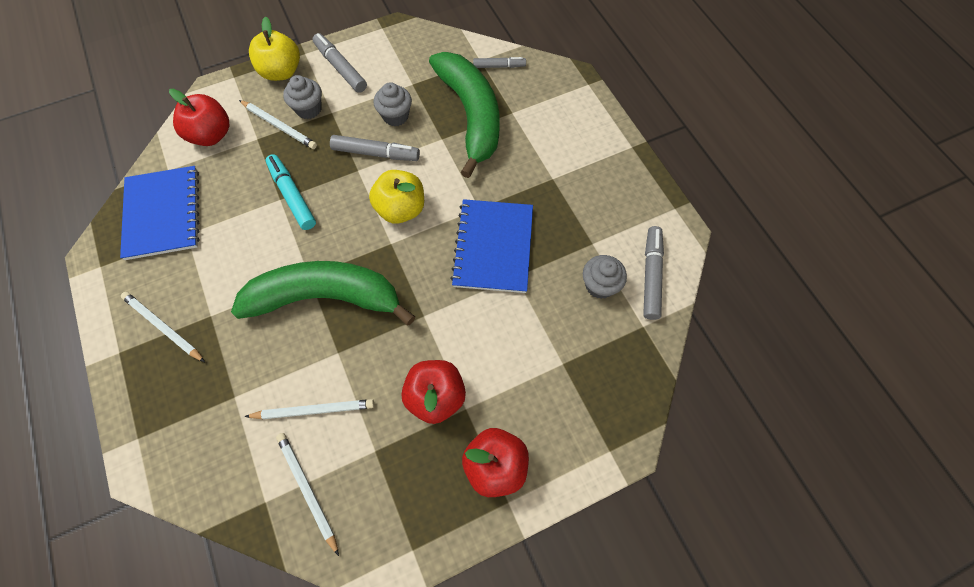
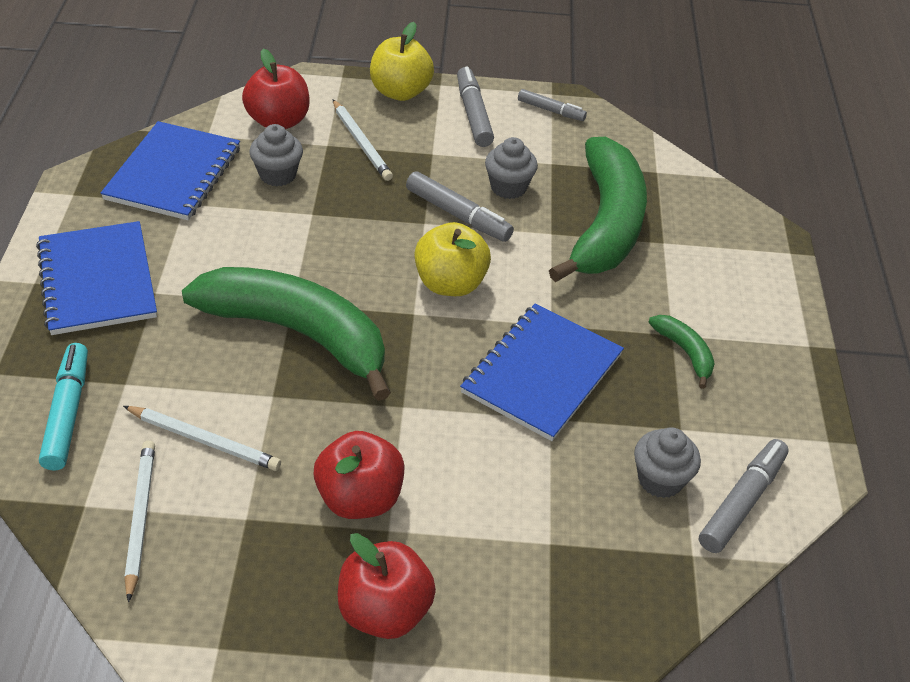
camera: 25 degrees right, 20 degrees down
white pencil [121,292,205,362] -> blue notebook [36,221,157,335]
turquoise marker [266,154,316,230] -> turquoise marker moved to [39,343,88,471]
grey cupcake [283,75,322,119] -> grey cupcake moved to [249,124,303,186]
grey marker [473,57,526,68] -> grey marker moved to [518,89,587,121]
none -> green banana [648,315,715,389]

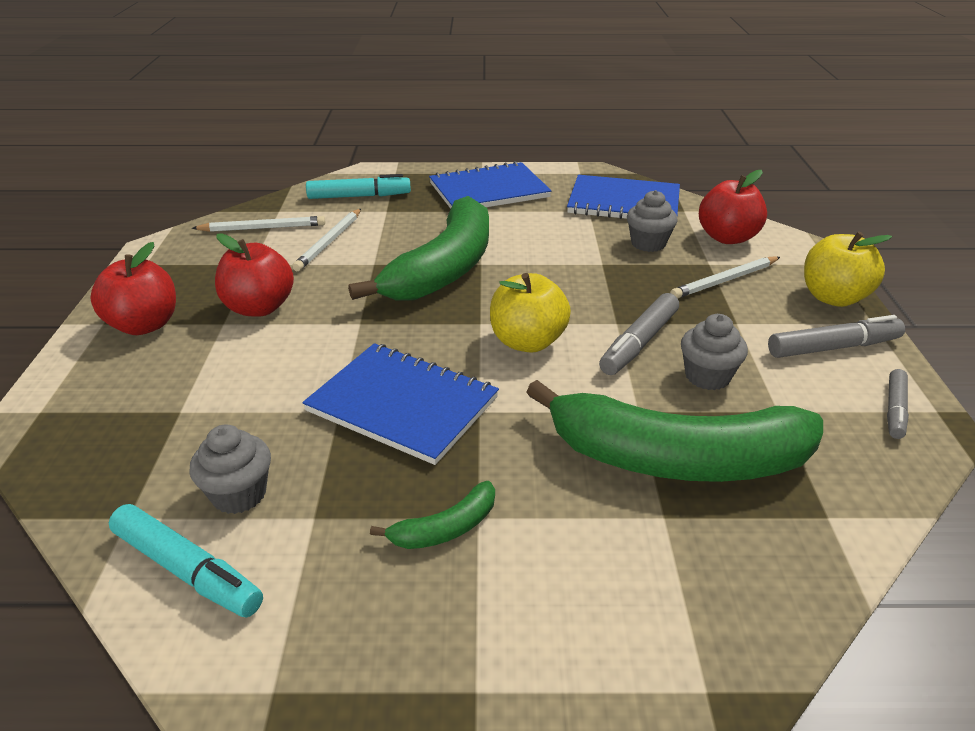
camera: 90 degrees right, 10 degrees down
grey marker [699,439,789,553] -> turquoise marker [109,504,263,617]

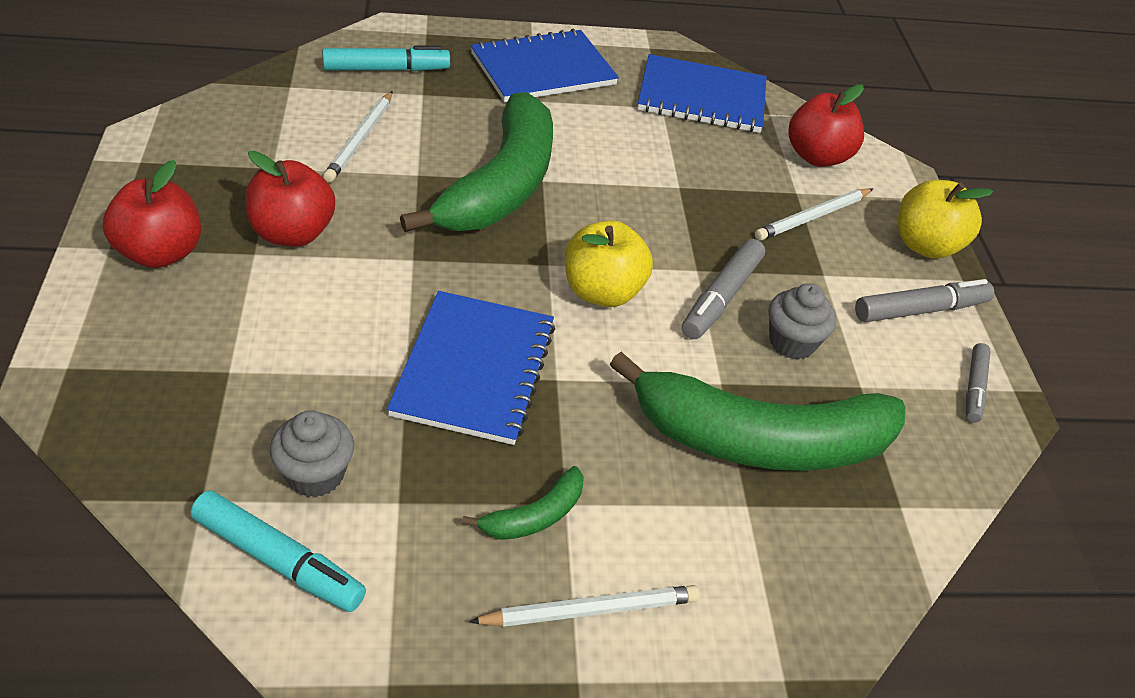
camera: 10 degrees left, 10 degrees up
white pencil [192,216,325,232] -> white pencil moved to [469,585,700,627]
blue notebook [302,343,499,465] -> blue notebook turned 75 degrees clockwise [387,291,555,445]
grey cupcake [627,190,678,252] -> none

